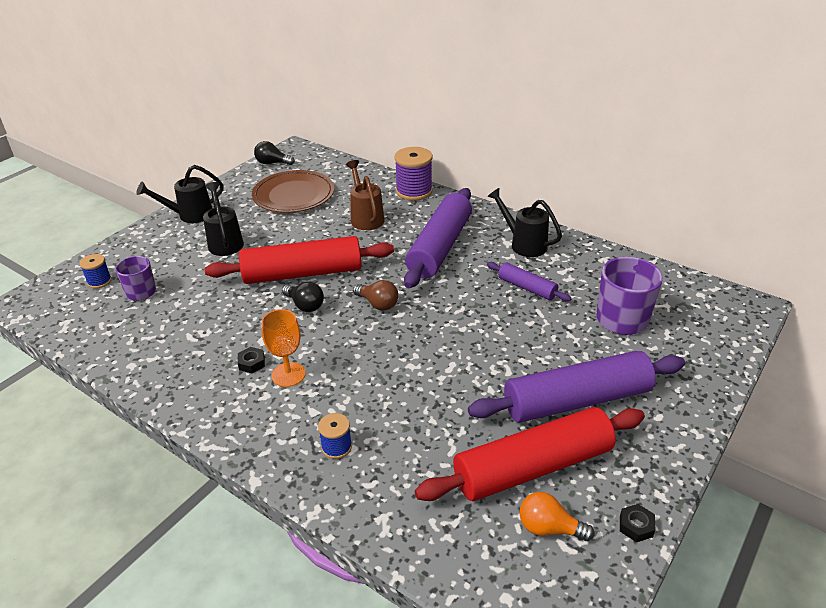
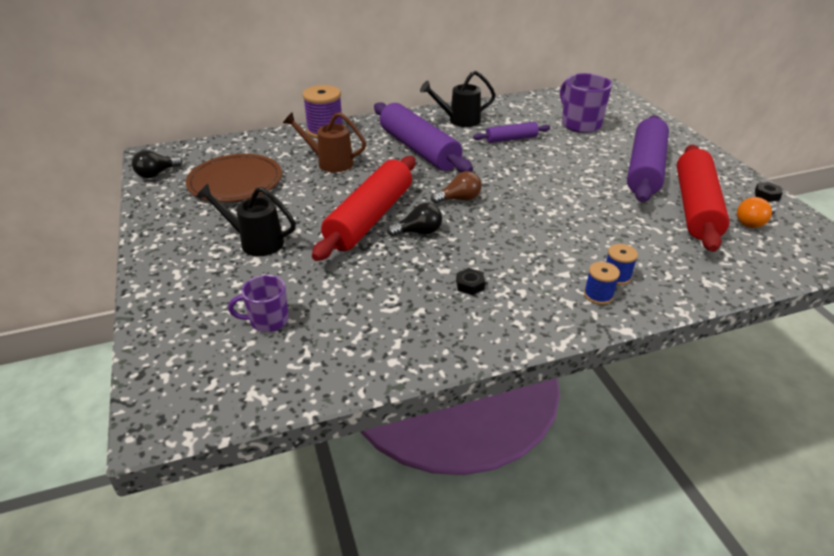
camera: 55 degrees left, 0 degrees up
blue spool [80,254,112,289] -> blue spool moved to [584,262,620,305]
black watering can [137,165,224,223] -> none
orange goblet [261,309,305,387] -> none

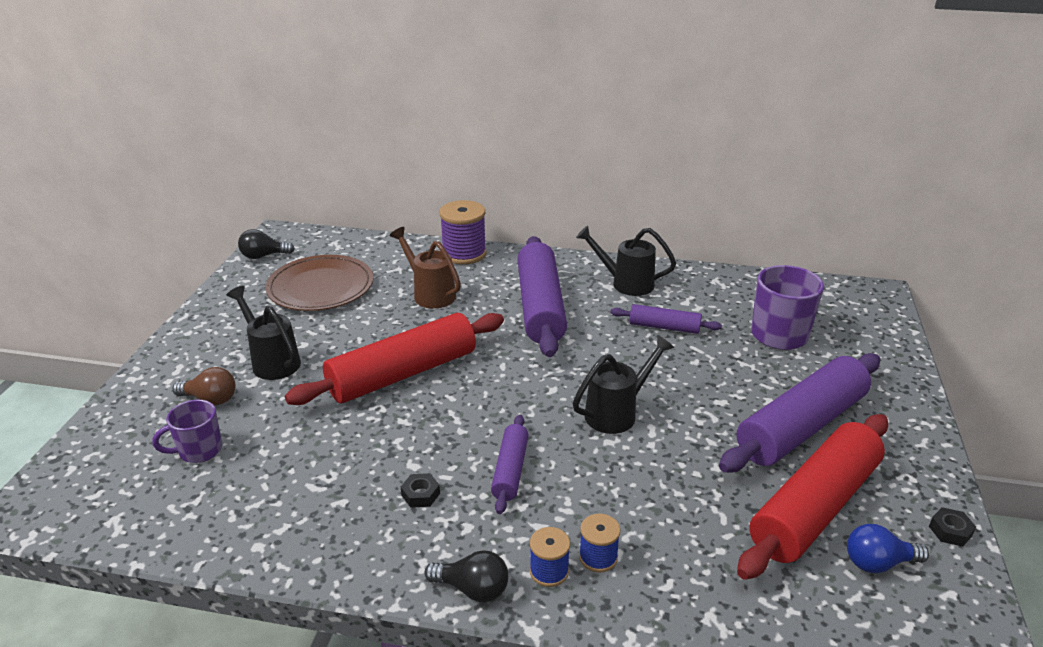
camera: 30 degrees right, 5 degrees down
purple mug [228,275,289,332] -> purple mug turned 45 degrees counterclockwise [152,400,222,463]
black light bulb [387,203,442,236] -> black light bulb moved to [425,550,508,602]
brown light bulb [431,171,481,204] -> brown light bulb moved to [173,367,236,405]
orange light bulb [737,197,776,228] -> blue light bulb [847,524,929,574]
none -> purple rolling pin [491,415,529,514]
none -> black watering can [573,335,674,434]

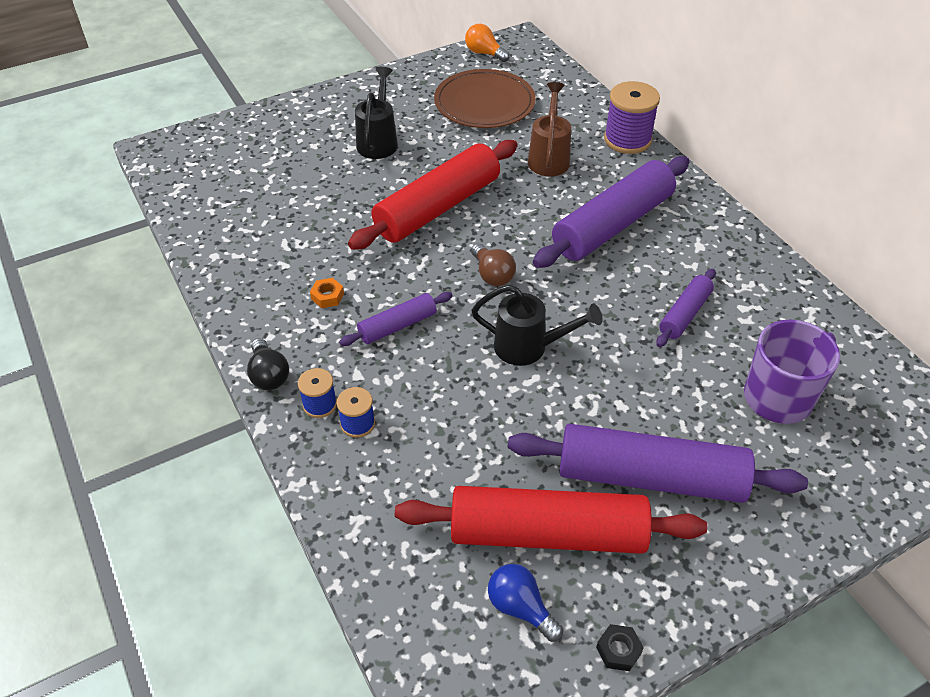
camera: 50 degrees right, 15 degrees up
purple mug [152,400,222,463] -> none
brown light bulb [173,367,236,405] -> brown light bulb moved to [471,243,516,286]
black light bulb [238,229,295,259] -> orange light bulb [465,24,510,62]
red rolling pin [285,313,504,405] -> red rolling pin turned 60 degrees counterclockwise [348,140,518,250]
black nut [401,473,440,508] -> orange nut [310,278,344,308]
black watering can [576,225,676,296] -> none
purple rolling pin [610,304,722,334] -> purple rolling pin turned 60 degrees clockwise [656,269,716,347]

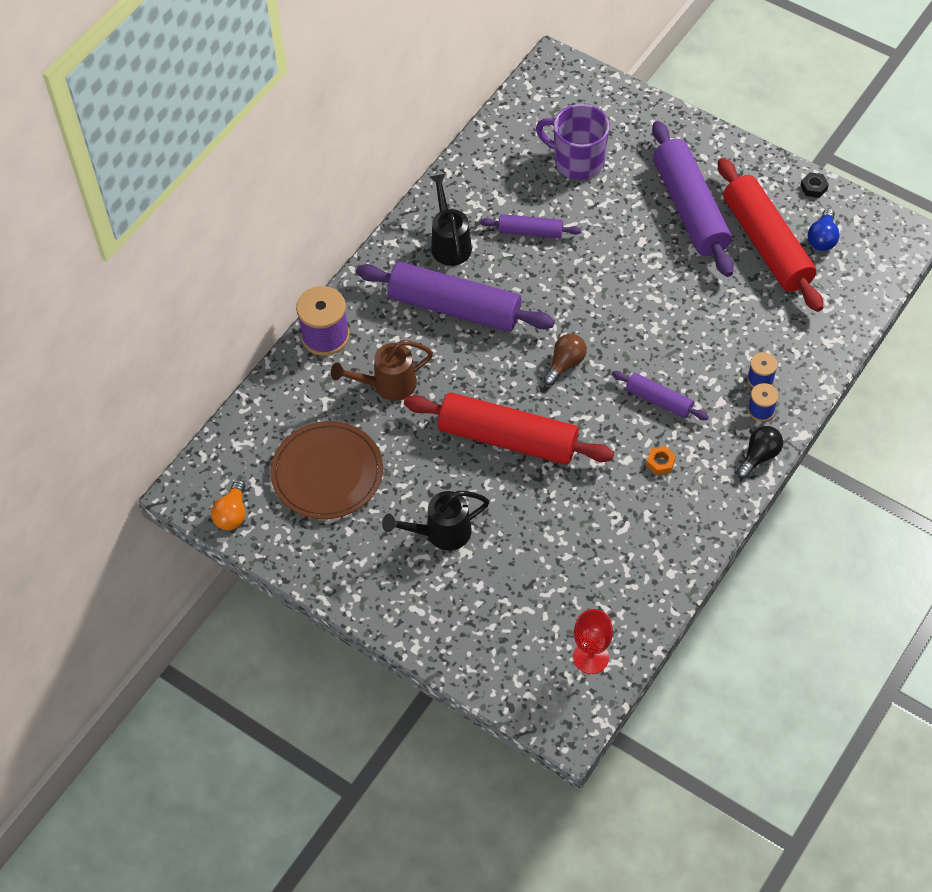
camera: 115 degrees left, 10 degrees up
black watering can [471,284,603,366] -> black watering can moved to [430,173,472,266]
none -> red goblet [573,609,613,674]

